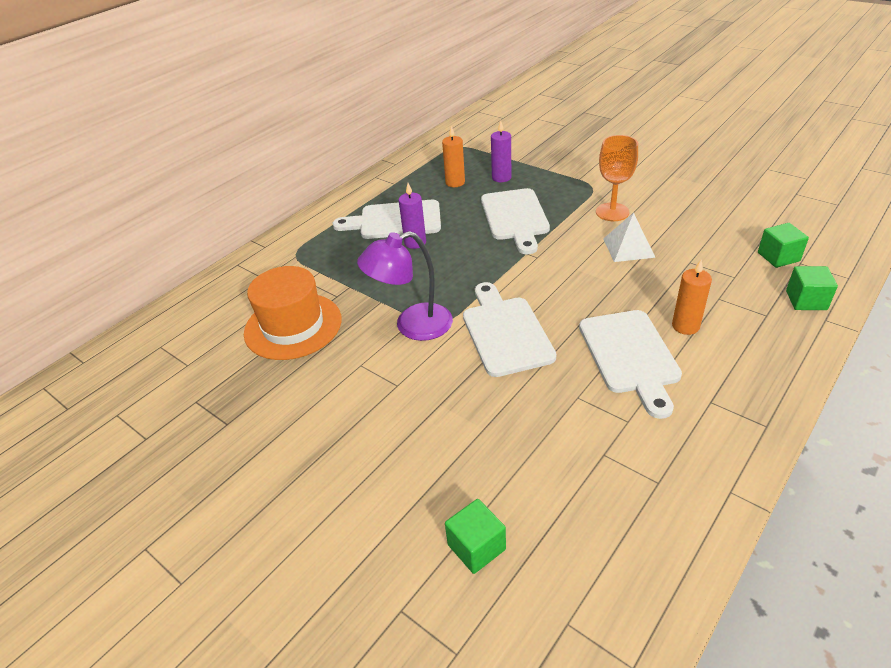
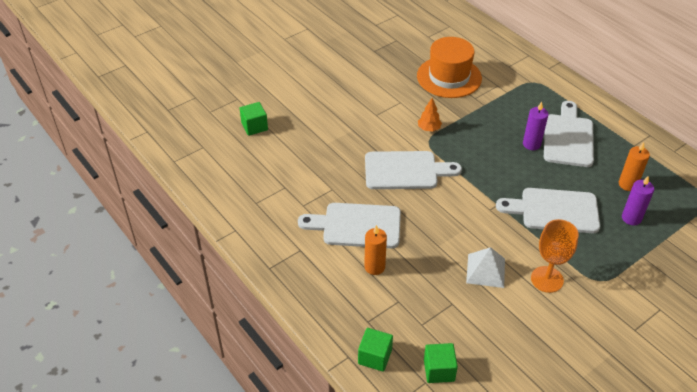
camera: 100 degrees right, 5 degrees up
purple lamp [357,231,453,341] -> orange tree [418,98,442,131]

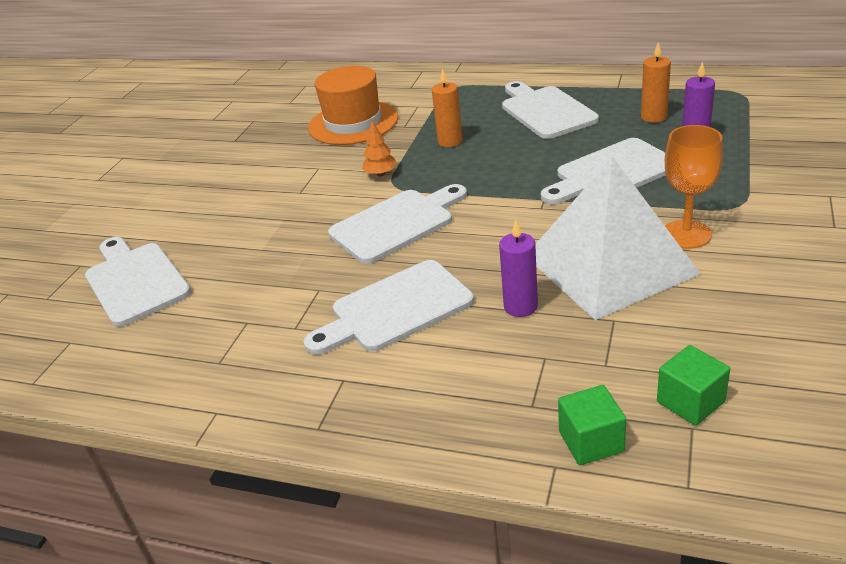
camera: 30 degrees left, 10 degrees down
green cube [240,102,268,136] -> white cutting board [85,237,191,327]
orange candle [364,225,387,275] -> orange candle moved to [432,68,463,147]
white pyramid [466,247,505,288] -> white pyramid [535,157,701,320], size x2.13
purple candle [523,102,548,150] -> purple candle moved to [499,220,538,317]

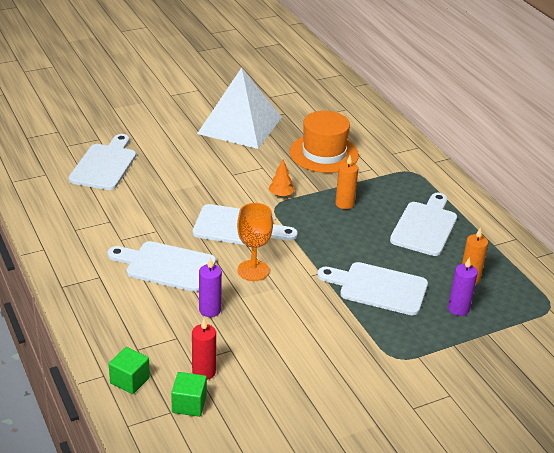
camera: 40 degrees right, 0 degrees up
white pyramid [535,157,701,320] -> white pyramid moved to [197,68,282,149]
orange goblet [665,125,723,249] -> orange goblet moved to [237,203,273,281]
none -> red candle [192,319,216,380]

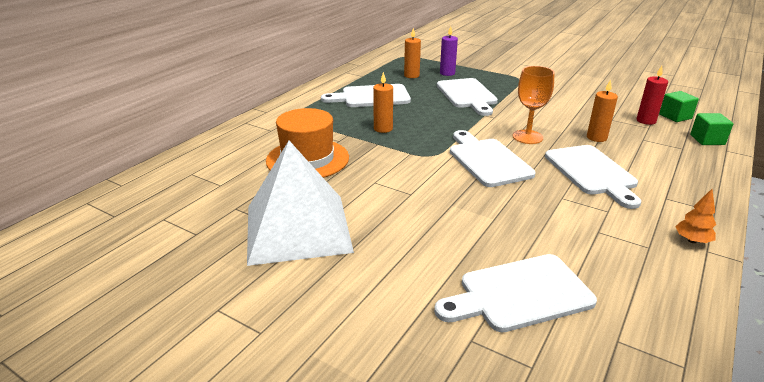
camera: 120 degrees left, 5 degrees down
purple candle [199,257,222,317] -> orange candle [587,79,618,142]
orange tree [269,159,294,197] -> orange tree moved to [675,189,716,243]

